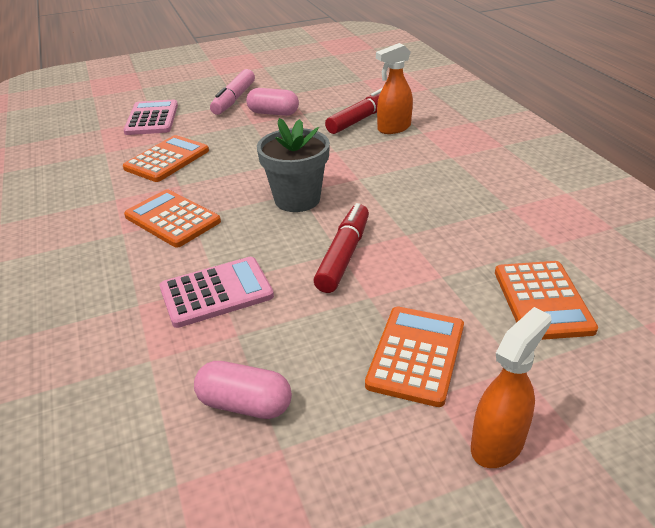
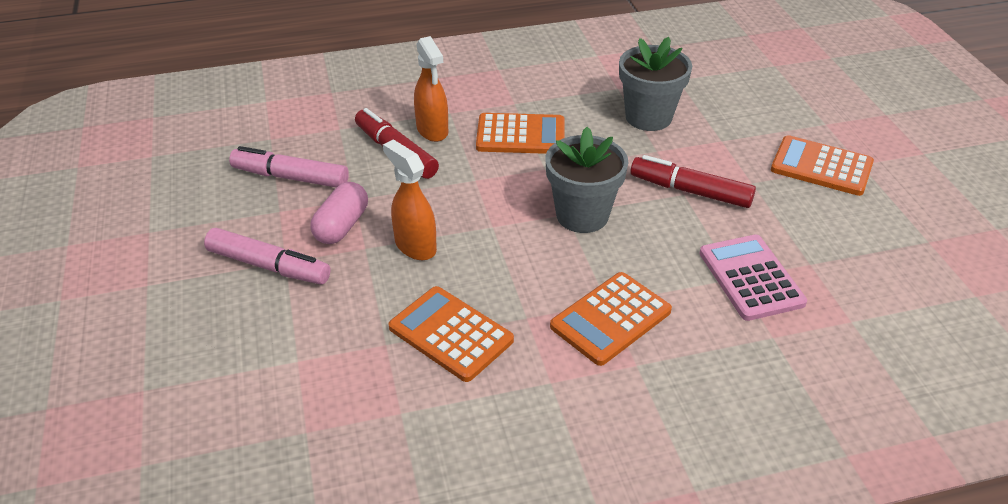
camera: 85 degrees left, 5 degrees up
pink calculator [123,99,178,135] -> none
pink capsule [194,361,292,419] -> none
orange spray bottle [471,307,552,468] -> orange spray bottle moved to [383,140,437,260]
orange calculator [495,261,598,340] -> orange calculator moved to [476,113,565,154]
none -> pink marker [229,146,349,188]
none -> grey flower pot [619,37,692,131]

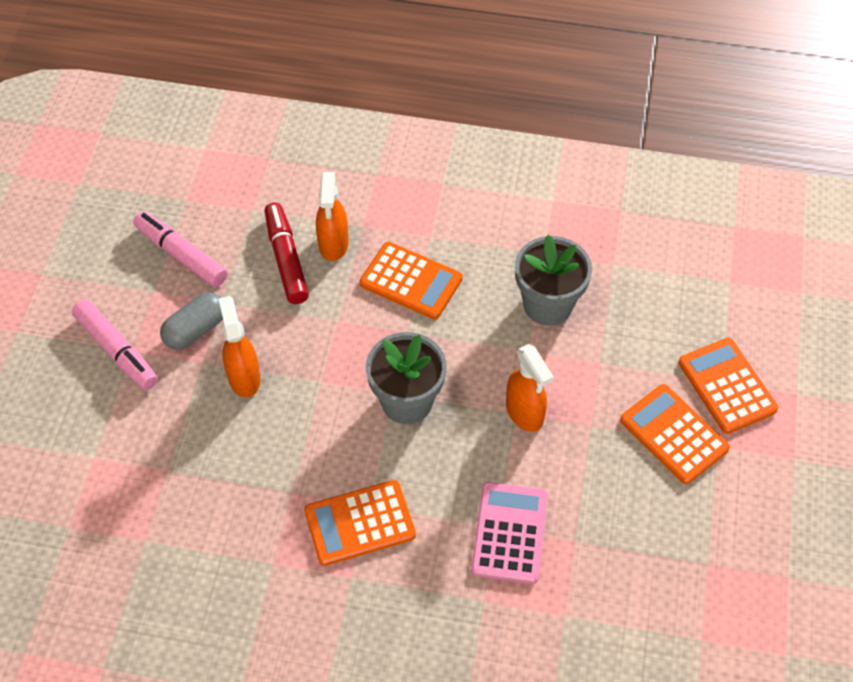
camera: 25 degrees right, 15 degrees up
pink capsule [310,182,368,244] -> grey capsule [160,292,223,350]
orange calculator [388,286,514,382] -> orange calculator moved to [678,338,778,434]
red marker [630,155,756,208] -> orange spray bottle [506,344,554,432]

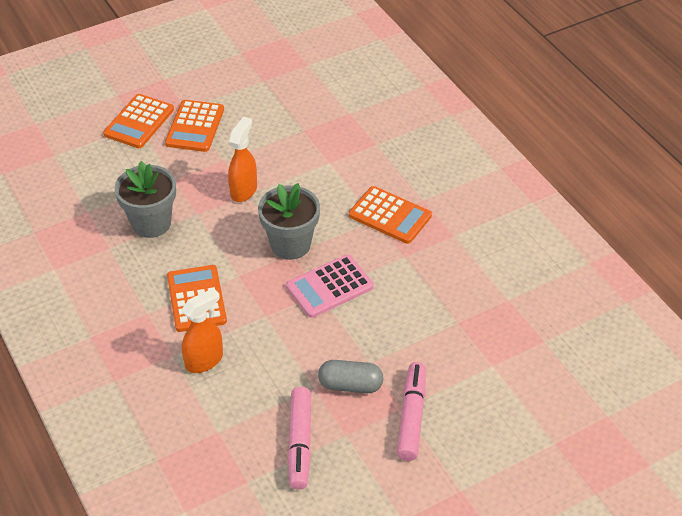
camera: 130 degrees left, 10 degrees down
orange spray bottle [219,296,261,398] -> none
red marker [265,202,309,304] -> none
pink calculator [471,482,548,584] -> pink calculator moved to [286,255,374,318]

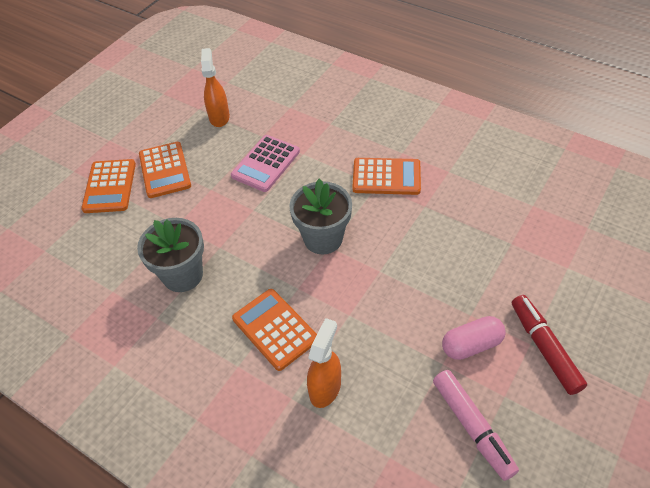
camera: 25 degrees left, 5 degrees up
orange spray bottle [228,117,257,202] -> orange spray bottle moved to [201,48,230,127]
pink calculator [286,255,374,318] -> pink calculator moved to [231,135,300,192]
grey capsule [318,360,383,393] -> pink capsule [442,316,506,360]
pink marker [397,362,426,461] -> red marker [512,295,587,395]

